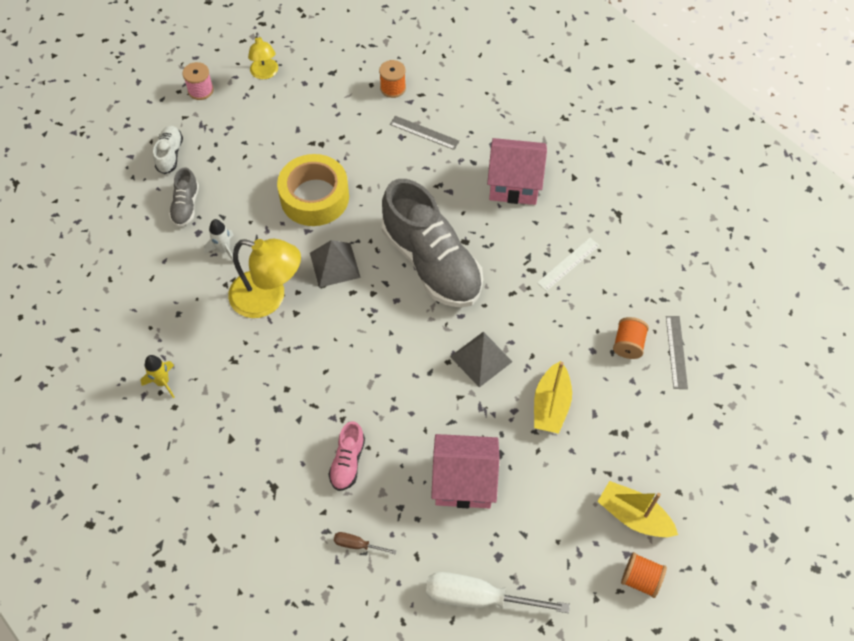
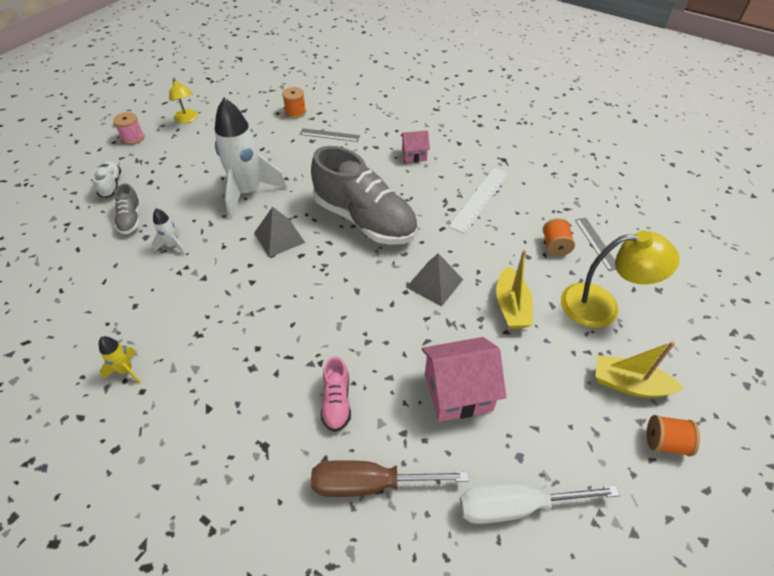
camera: 15 degrees left, 10 degrees down
yellow lamp [228,239,301,318] -> yellow lamp moved to [561,231,680,328]
yellow tape [277,154,349,226] -> white rocket [215,98,287,219]
brown screwdriver [334,532,397,555] -> brown screwdriver [311,460,469,497], size x2.18
pink house [487,138,547,205] -> pink house [400,130,430,163], size x0.56
white ruler [537,238,600,291] -> white ruler [449,168,509,234], size x1.53

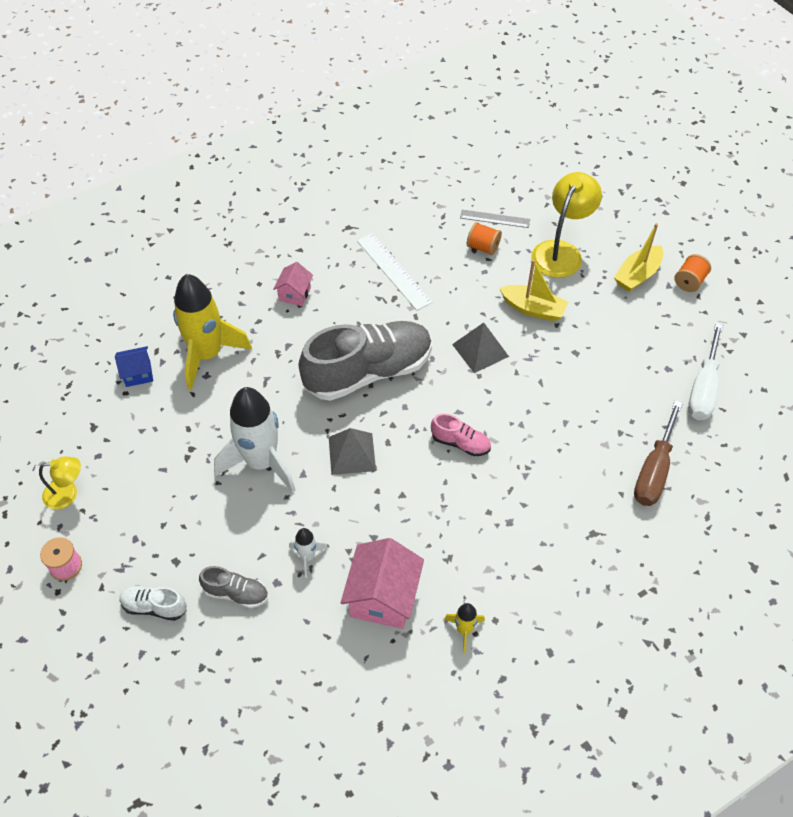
camera: 65 degrees left, 5 degrees up
orange spool [282,87,306,118] -> blue house [115,346,153,387]
grey ruler [300,128,360,142] -> yellow rocket [173,274,252,390]
pink shoe [321,357,351,432] -> pink shoe moved to [431,413,491,456]
pink house [422,337,506,422] -> pink house moved to [341,538,424,629]

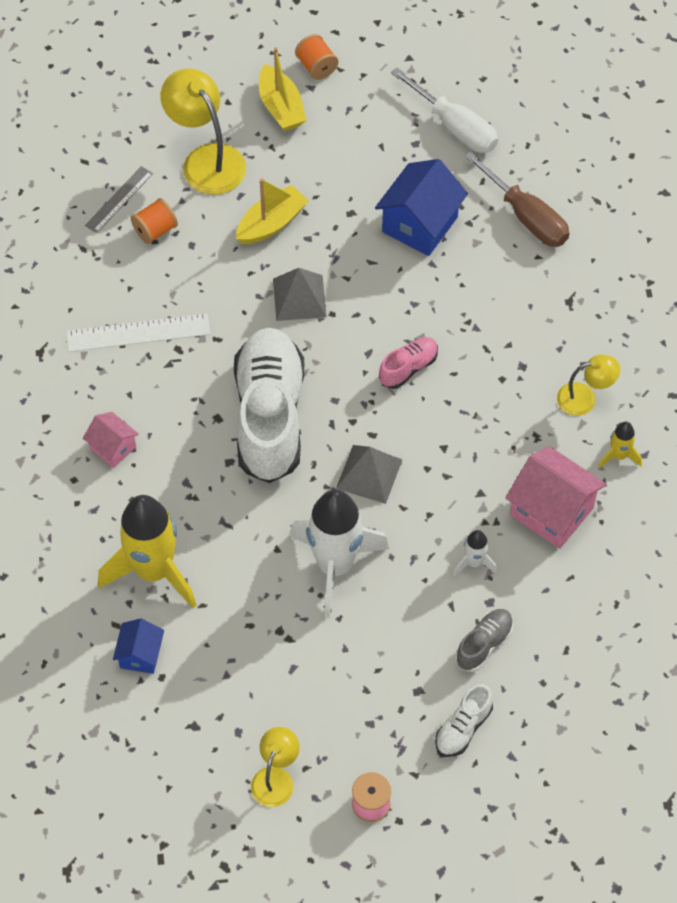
camera: 65 degrees left, 5 degrees up
grey shoe [298,321,432,401] -> white shoe [234,328,304,483]
none -> blue house [375,159,468,256]
none -> yellow lamp [557,355,620,416]

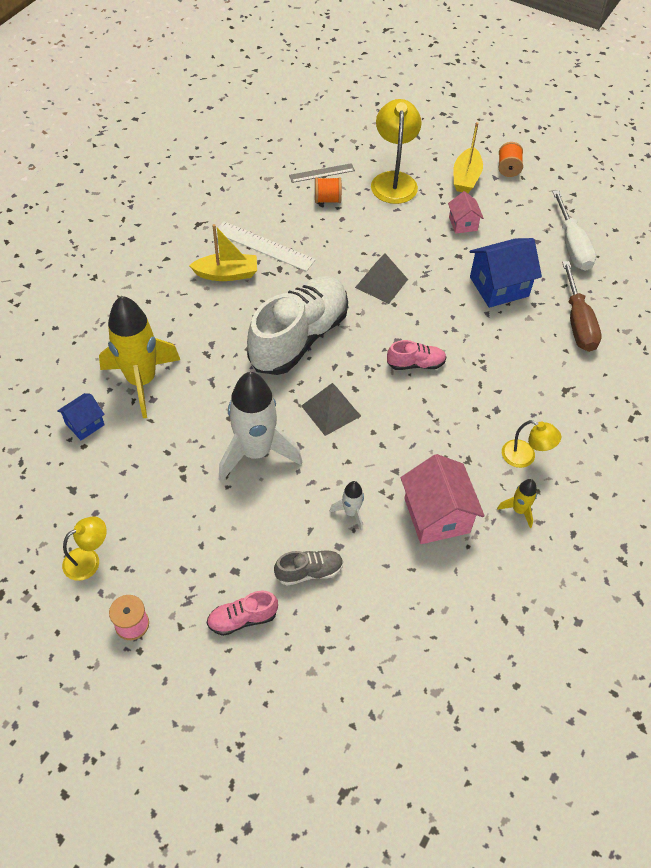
camera: 35 degrees right, 5 degrees down
pink house [83,412,139,468] -> pink house moved to [448,191,484,234]
yellow boat [236,178,309,244] -> yellow boat moved to [189,224,257,281]
white shoe [435,684,493,757] -> pink shoe [207,591,278,636]

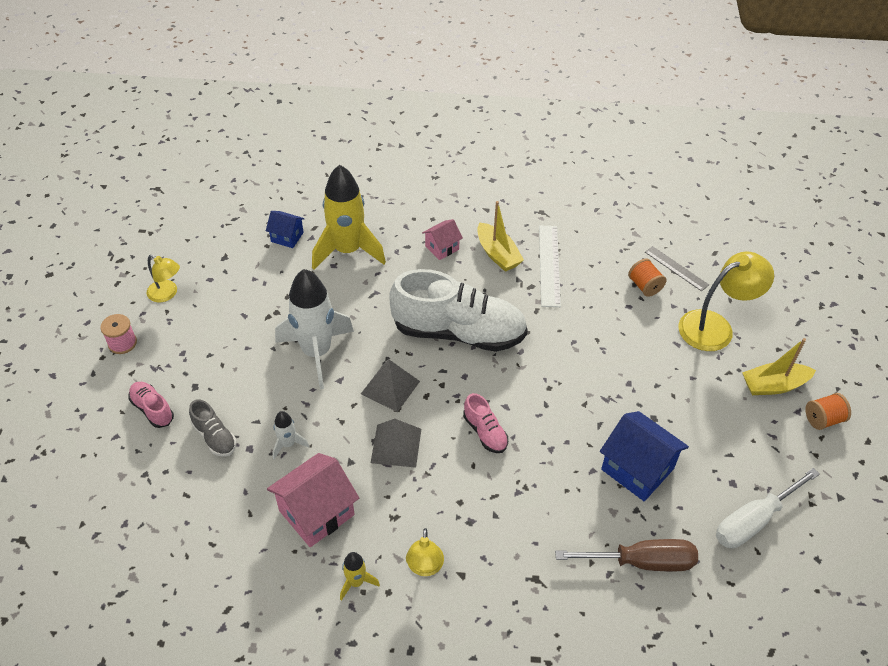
camera: 65 degrees right, 5 degrees down
grey pyramid [355,253,408,304] -> grey pyramid moved to [371,419,421,468]
pink house [448,191,484,234] -> pink house moved to [422,219,463,260]
brown screwdriver [562,261,602,352] -> brown screwdriver turned 150 degrees counterclockwise [555,539,698,571]

